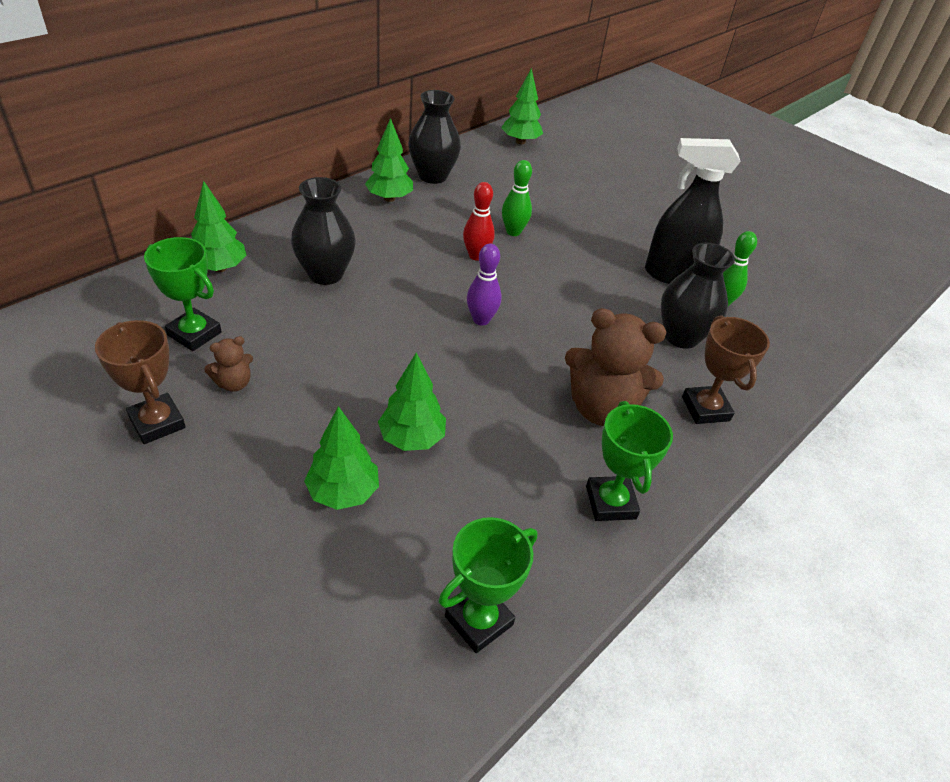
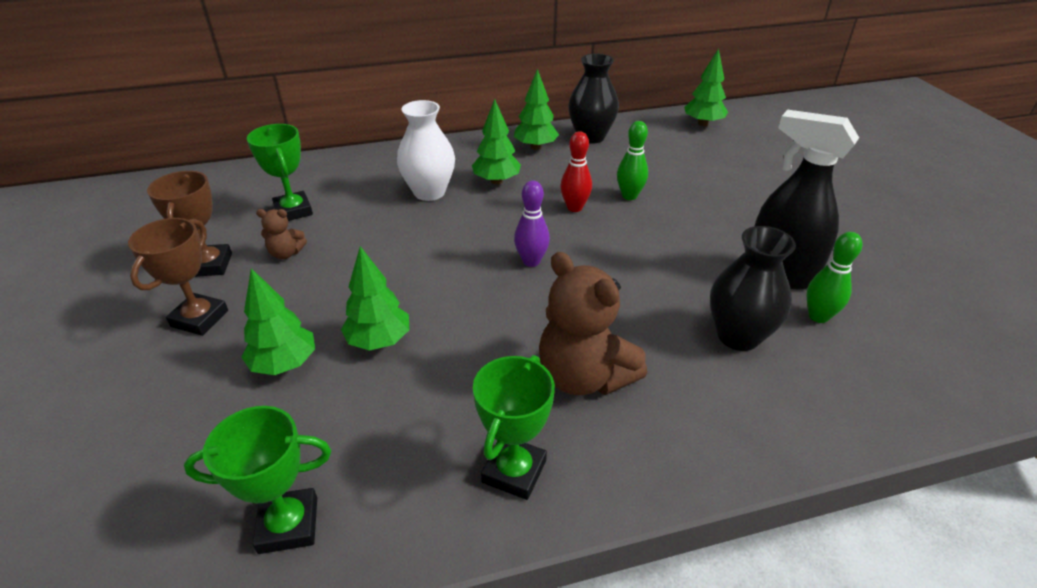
camera: 35 degrees right, 5 degrees down
green tree [191,181,247,272] -> green tree moved to [472,99,521,184]
black vase [291,177,356,285] -> white vase [397,100,455,201]
brown trophy [682,315,770,424] -> brown trophy moved to [128,218,228,336]

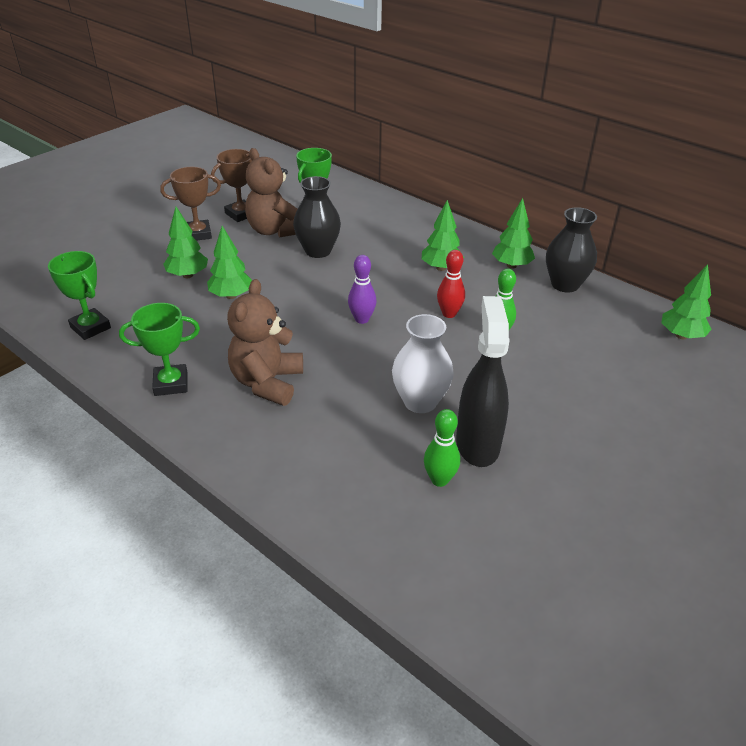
camera: 55 degrees right, 0 degrees up
brown teddy bear [256,209,307,259] -> brown teddy bear [245,148,297,238], size x2.11
white vase [397,100,455,201] -> white vase moved to [392,314,454,413]
black vase [710,226,796,351] -> black vase moved to [293,176,341,258]

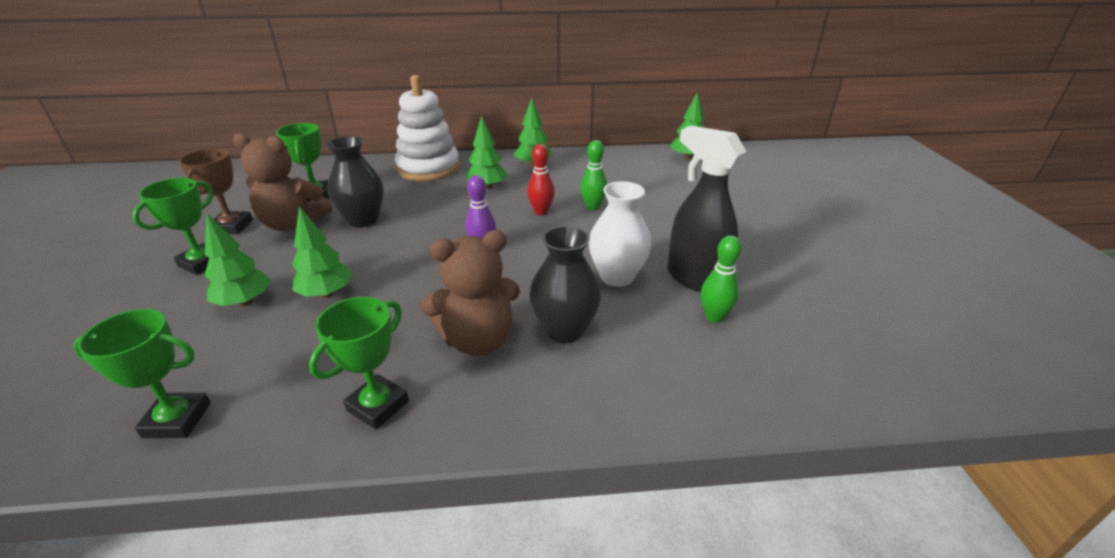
camera: 45 degrees left, 5 degrees down
brown trophy [160,167,221,241] -> green trophy [132,178,213,275]
brown teddy bear [227,279,303,406] -> brown teddy bear turned 75 degrees counterclockwise [421,230,520,356]
black vase [546,207,597,293] -> black vase moved to [529,226,601,343]
none -> white stacking toy [395,75,460,181]

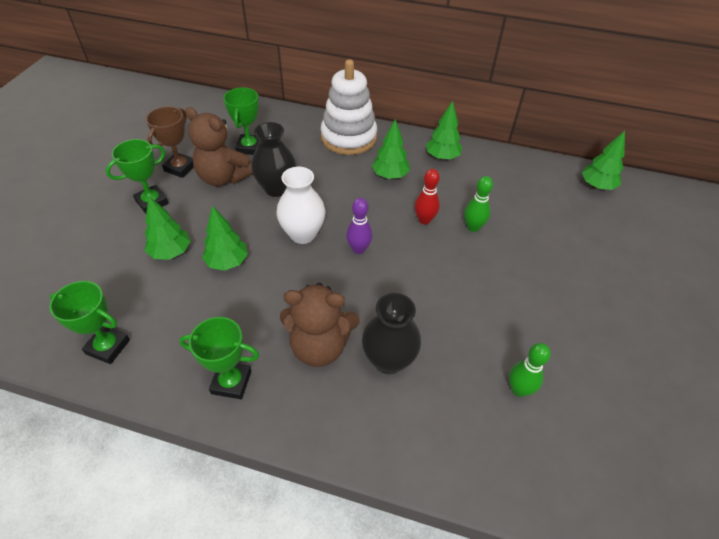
camera: 20 degrees right, 15 degrees up
green trophy [309,297,409,429] -> green trophy turned 45 degrees clockwise [179,317,259,399]
white vase [589,181,652,287] -> white vase moved to [276,167,325,244]
black spray bottle [667,126,747,292] -> none

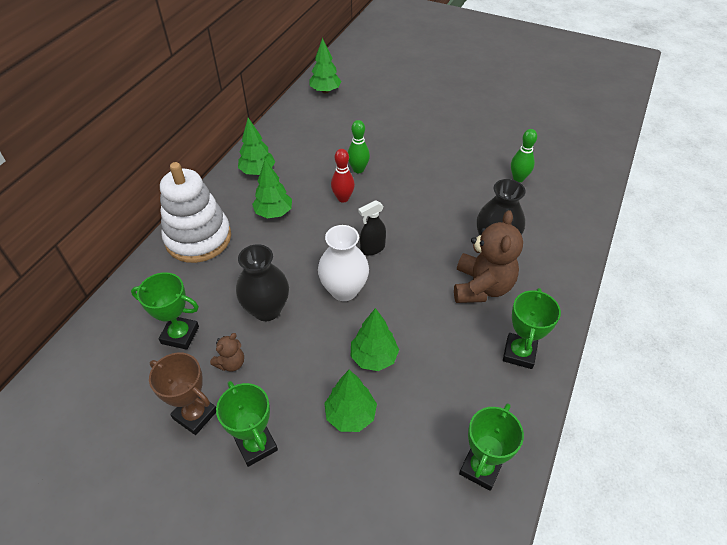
camera: 80 degrees left, 0 degrees up
brown teddy bear [185,107,253,186] -> brown teddy bear [210,333,244,372], size x0.47
purple bowling pin [346,198,373,254] -> black spray bottle [358,200,386,256]

